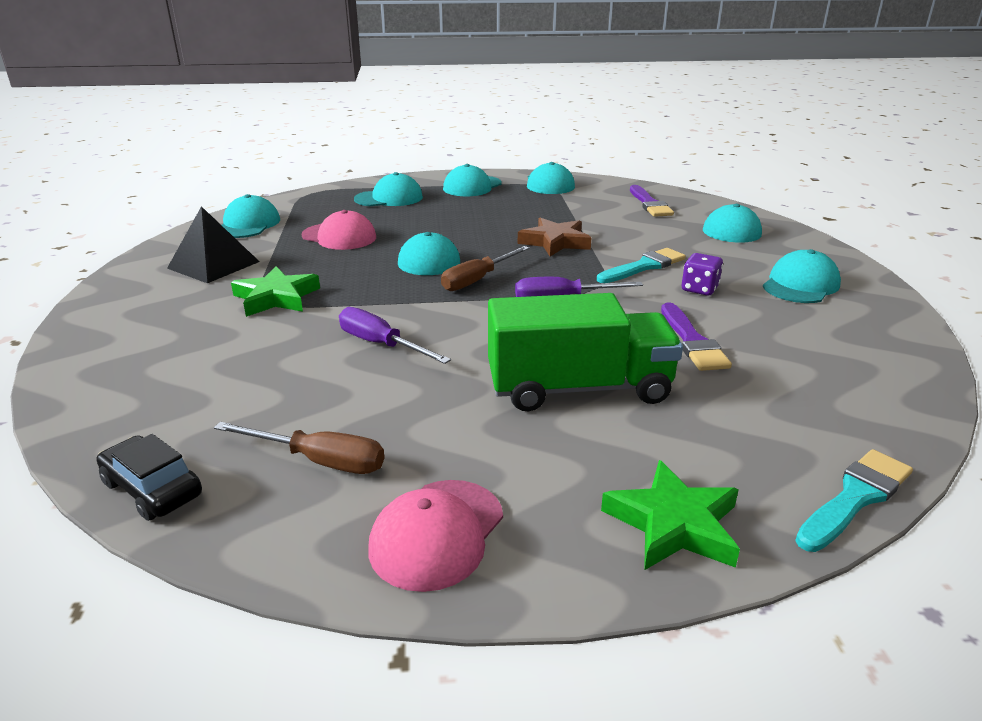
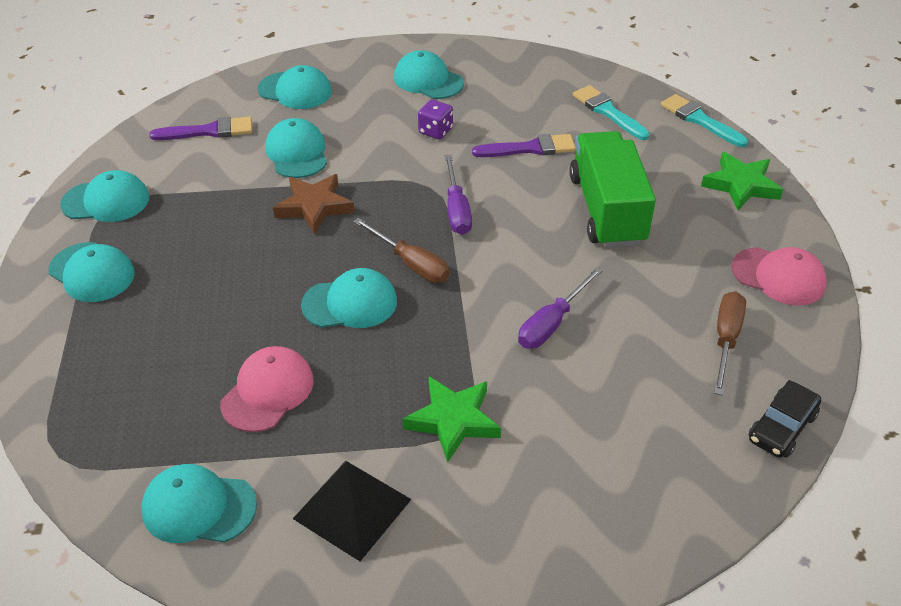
camera: 90 degrees left, 15 degrees up
turquoise cap [354,172,423,206] -> turquoise cap moved to [265,118,327,178]
turquoise brush [597,248,686,283] -> turquoise brush moved to [573,85,650,140]

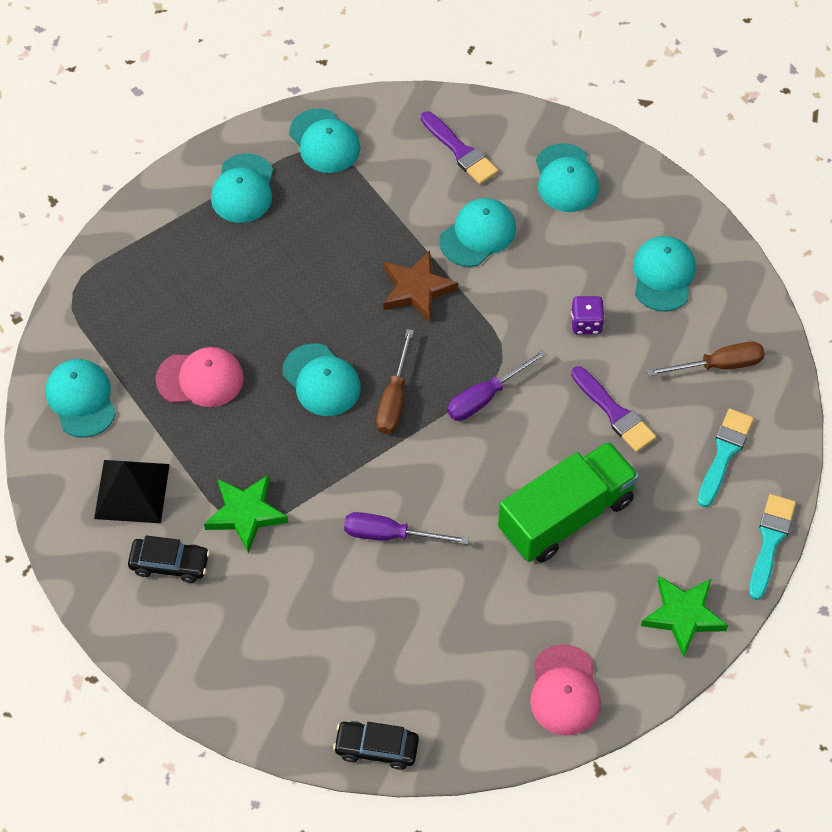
camera: 60 degrees right, 15 degrees up
brown screwdriver [714,291,746,395] -> brown screwdriver moved to [647,342,765,376]
none -> black car [128,535,210,583]

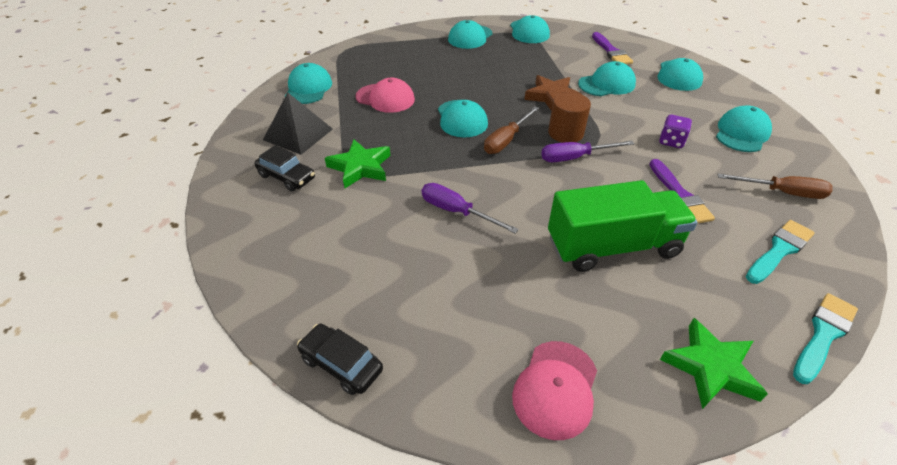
camera: 25 degrees right, 15 degrees down
none -> brown cylinder [548,92,591,143]

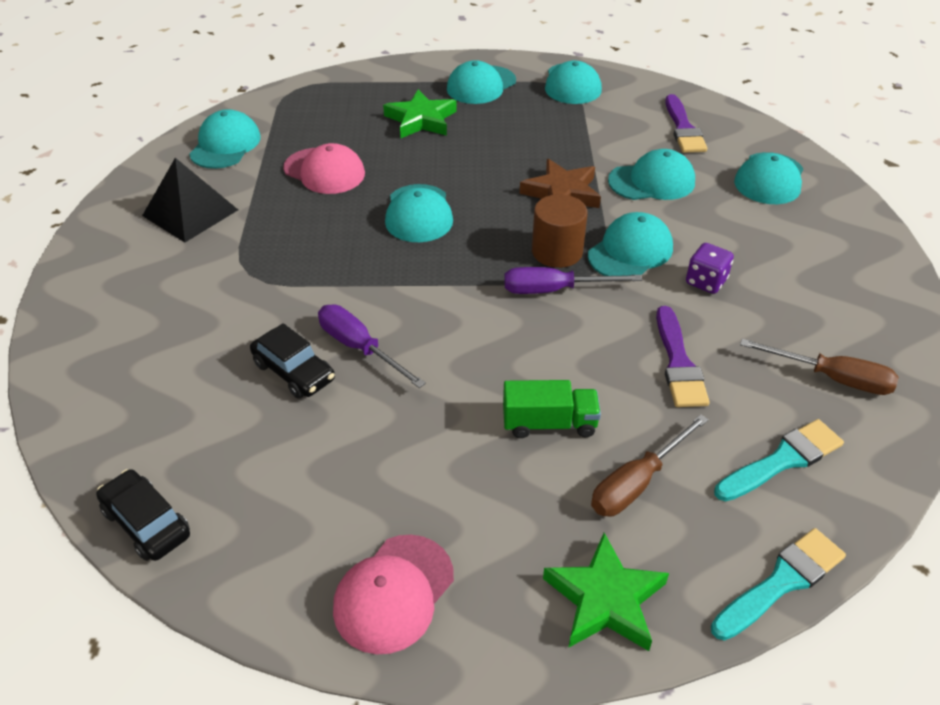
camera: 10 degrees right, 0 degrees up
black car [255,145,315,192] -> black car moved to [250,323,335,399]
green star [325,139,391,189] -> green star moved to [383,89,457,138]
brown screwdriver [484,107,539,154] -> brown screwdriver moved to [591,414,708,517]
green truck [548,180,698,272] -> green truck [503,380,601,438], size x0.53
turquoise cap [716,105,772,152] -> turquoise cap moved to [588,212,673,276]

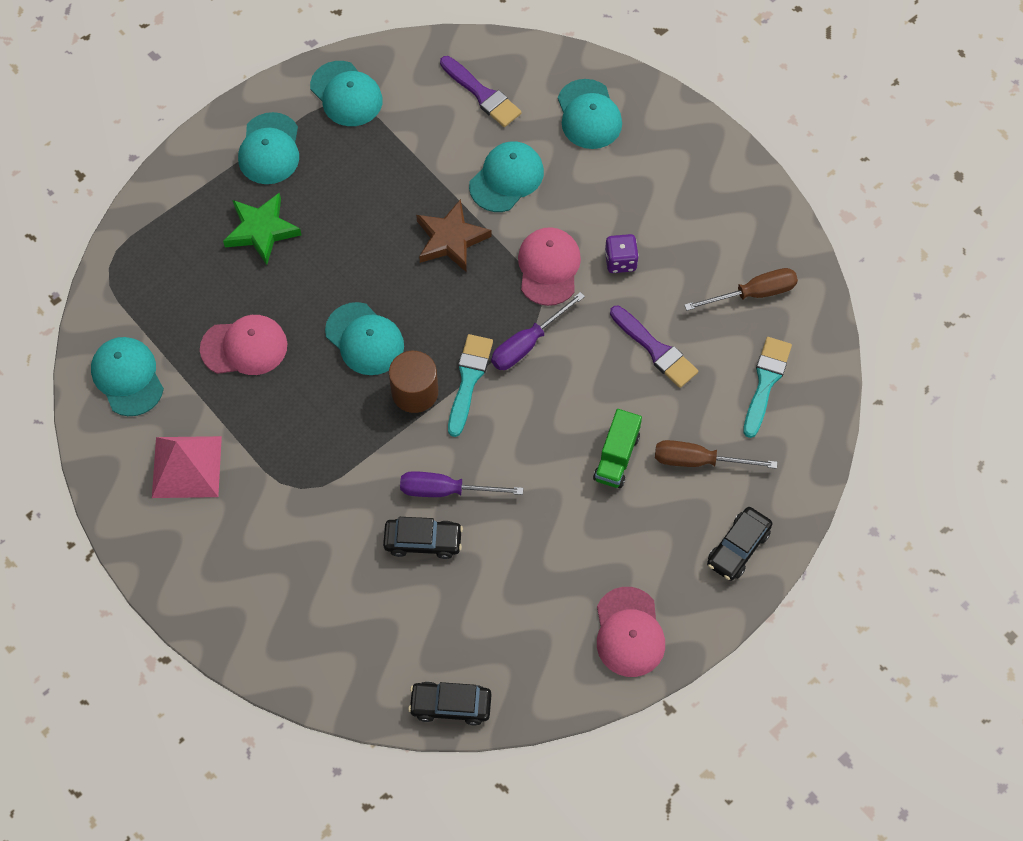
camera: 40 degrees left, 20 degrees up
black pyramid [142,158,238,242] -> pink pyramid [152,436,222,498]
green truck [503,380,601,438] -> green truck turned 150 degrees clockwise [593,409,642,488]
brown cylinder [532,194,588,268] -> brown cylinder moved to [389,351,438,413]
green star [543,533,669,651] -> black car [707,507,772,581]
turquoise cap [588,212,673,276] -> pink cap [518,227,581,306]
brown screwdriver [591,414,708,517] -> brown screwdriver turned 90 degrees clockwise [655,440,777,469]
turquoise brush [711,528,846,641] -> turquoise brush moved to [448,334,493,437]

